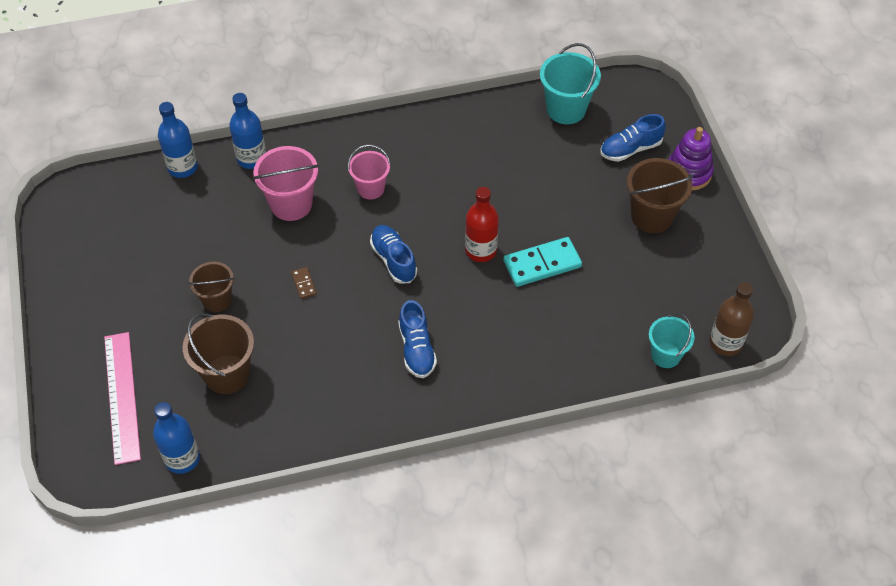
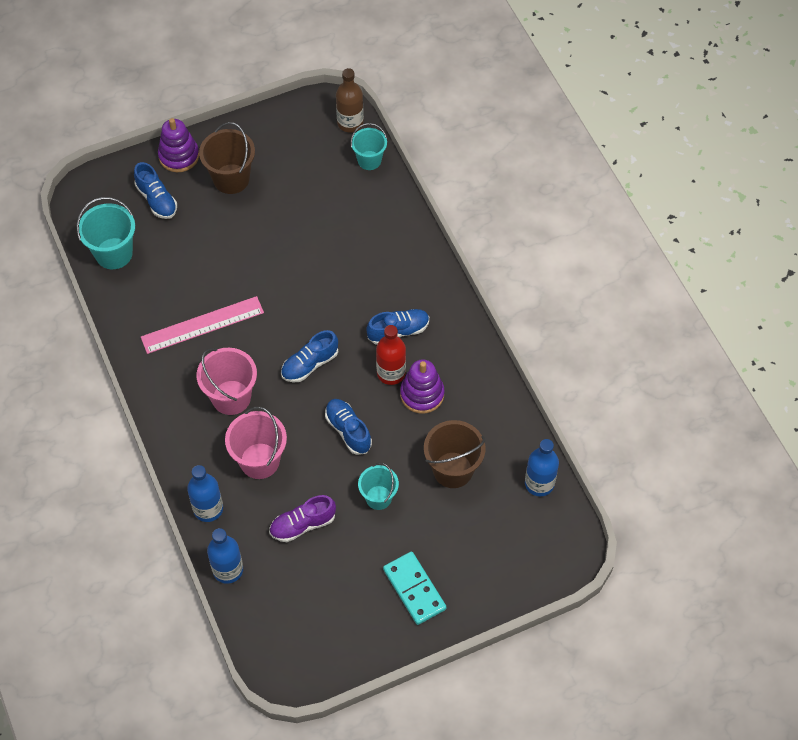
camera: 100 degrees left, 5 degrees up
pink ruler [104,332,141,465] -> pink ruler moved to [141,296,264,354]
brown bucket [188,262,235,312] -> turquoise bucket [358,463,399,510]
brown domino [291,267,317,299] -> blue shoe [325,399,372,455]
pink bucket [348,145,390,200] -> pink bucket [197,348,257,415], size x1.52
red bottle [465,187,499,262] -> red bottle moved to [376,325,406,385]
turquoise domino [503,237,582,287] -> turquoise domino moved to [383,552,446,625]
none -> purple shoe [269,495,336,542]
none -> purple stacking toy [400,359,445,414]

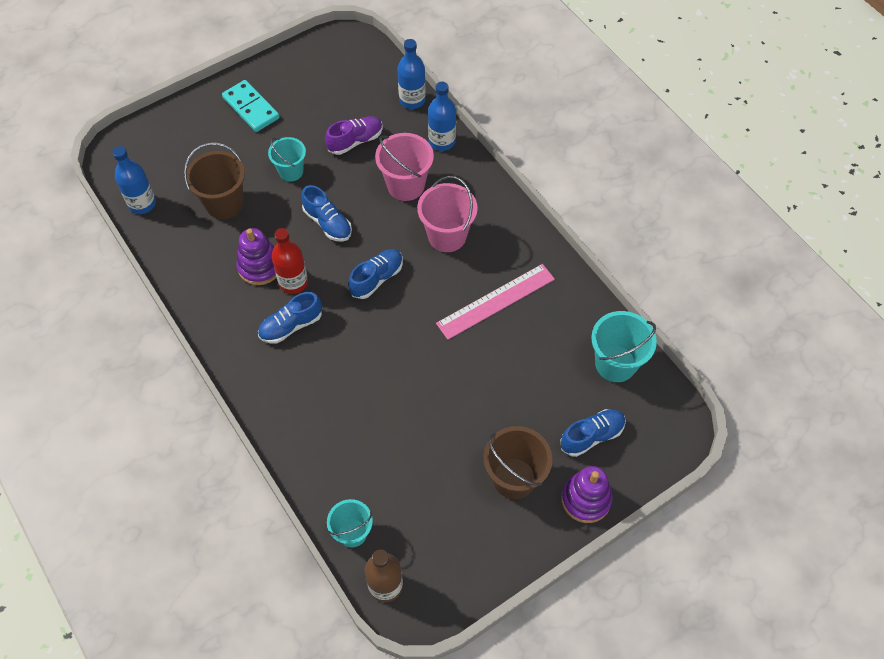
camera: 170 degrees right, 0 degrees up
blue shoe [134,162,177,219] -> blue shoe turned 105 degrees clockwise [560,409,626,457]

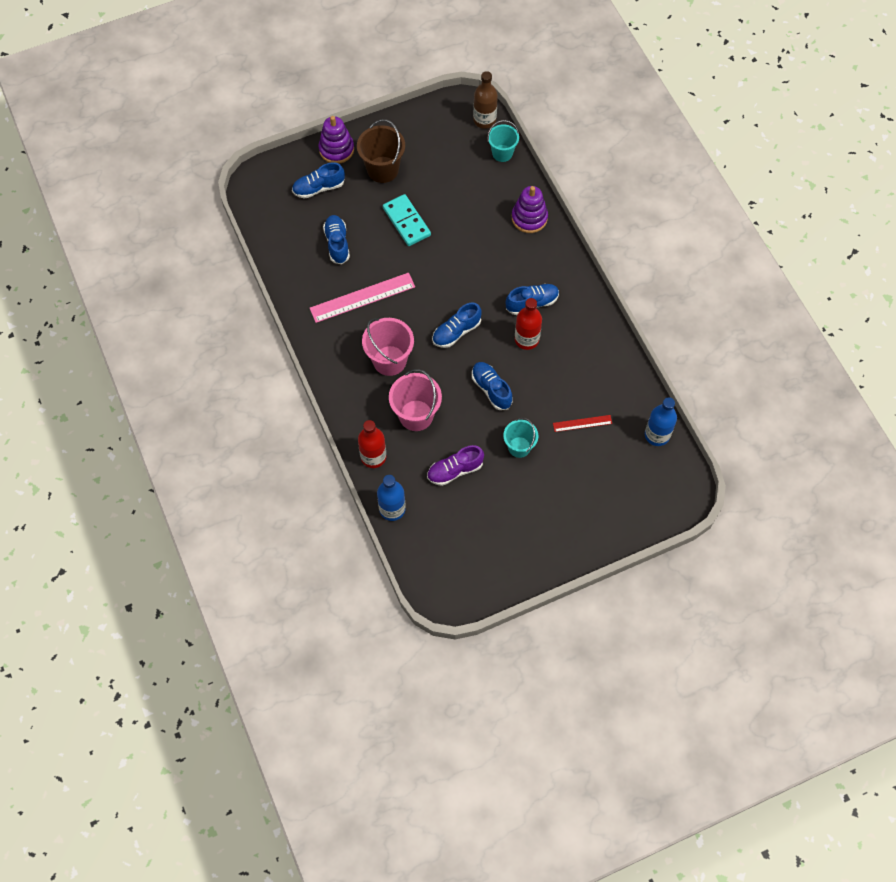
camera: 170 degrees left, 5 degrees up
brown bucket [184,142,245,219] -> red ruler [553,415,612,432]
turquoise domino [222,80,280,132] -> turquoise domino moved to [383,194,431,246]
purple stacking toy [236,228,276,285] -> purple stacking toy moved to [512,186,548,233]
blue bottle [428,82,456,151] -> red bottle [358,420,386,468]
turquoise bucket [591,311,657,382] -> none
none -> blue shoe [323,215,350,264]

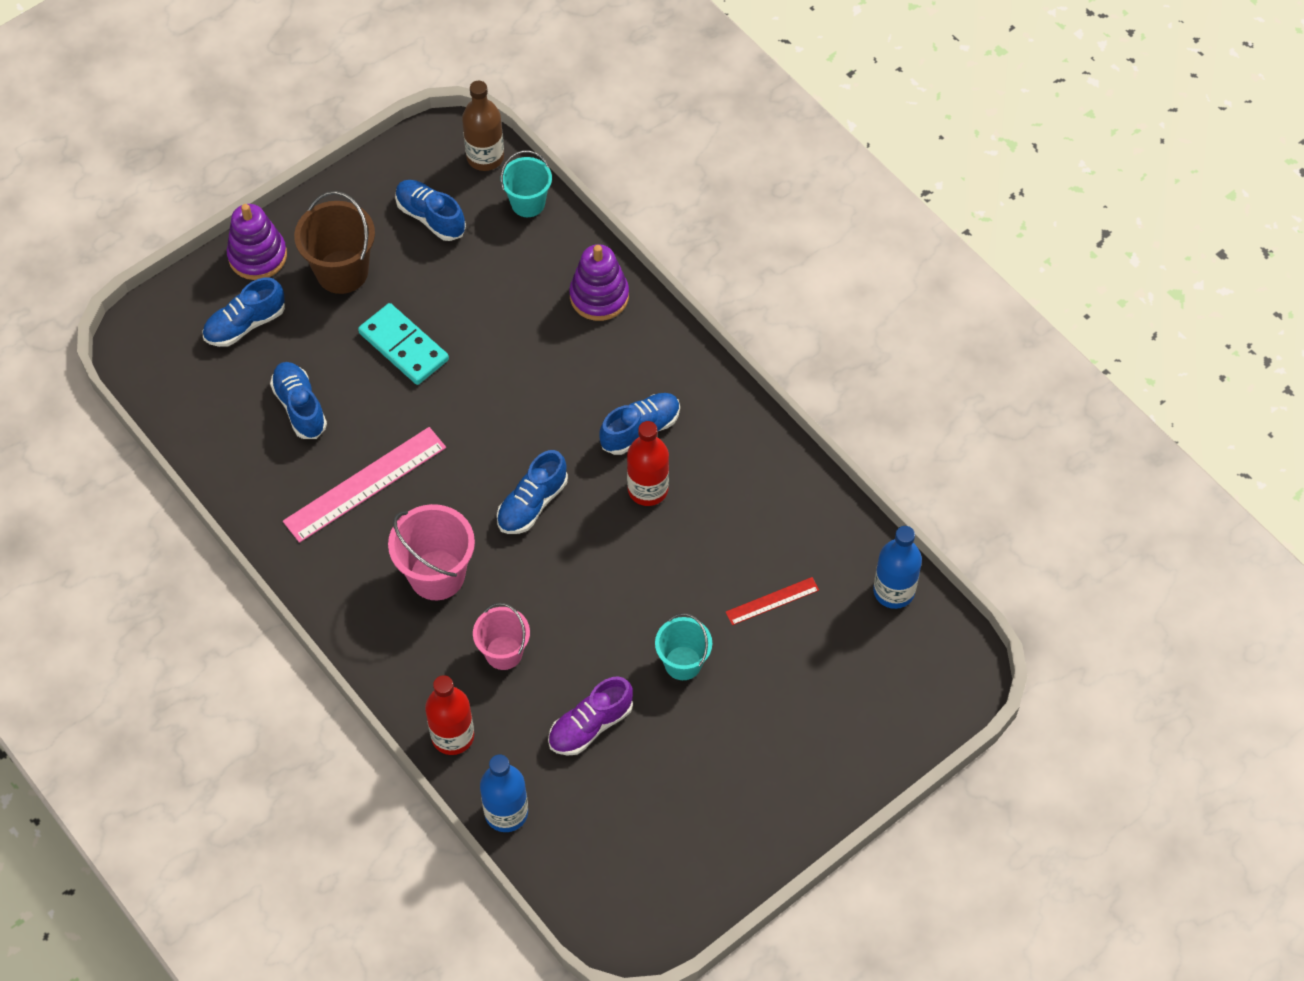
camera: 15 degrees left, 5 degrees down
pink bucket [389,369,442,431] -> pink bucket [473,603,530,670], size x0.66
blue shoe [472,362,513,410] -> blue shoe moved to [395,180,466,241]

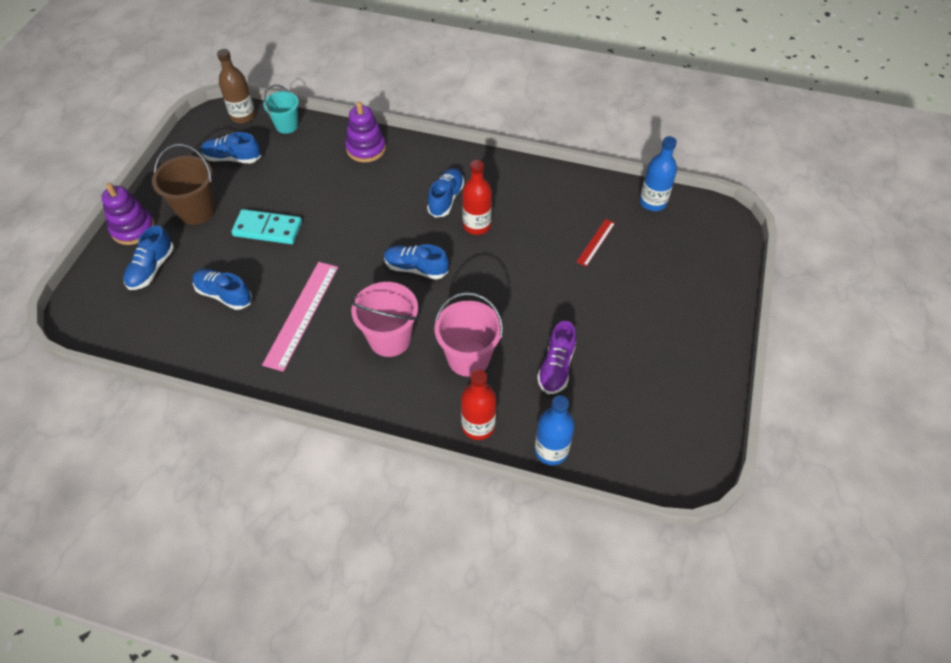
camera: 35 degrees left, 5 degrees down
pink bucket [473,603,530,670] -> pink bucket [435,292,503,377], size x1.52
blue shoe [497,450,568,534] -> blue shoe turned 105 degrees clockwise [384,244,449,279]
turquoise bucket [655,613,712,680] -> none

